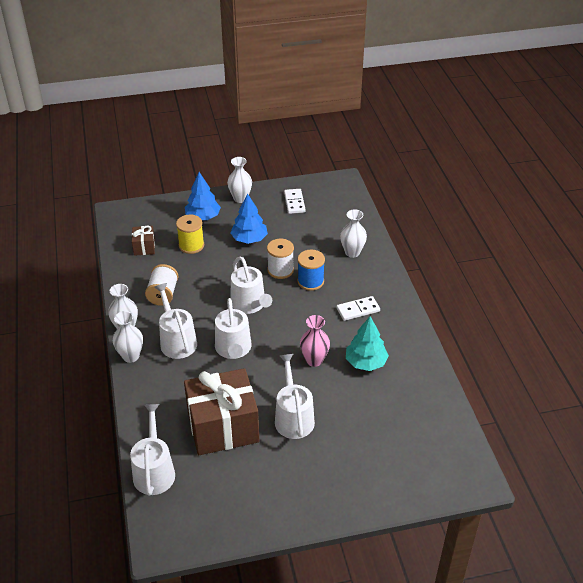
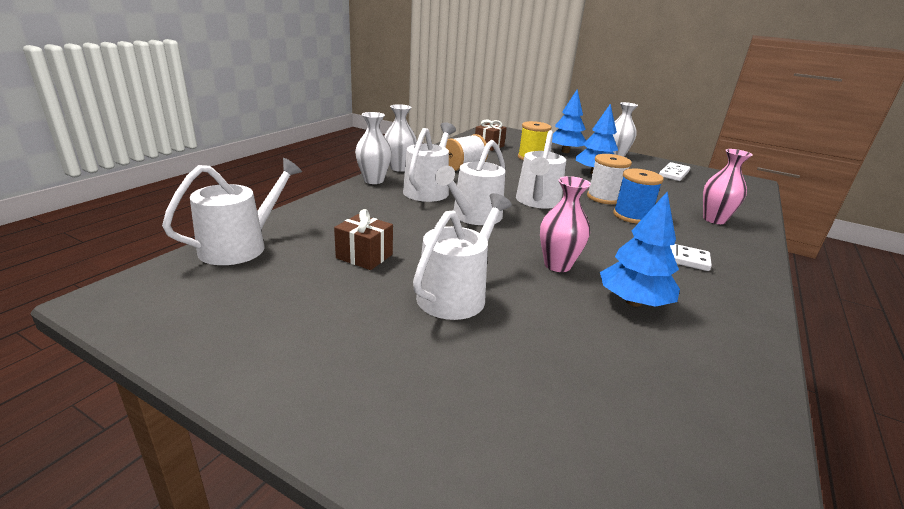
camera: 40 degrees right, 15 degrees down
brown gift [184,368,259,455] -> brown gift [334,209,393,270], size x0.45
white vase [340,209,367,258] -> pink vase [703,149,753,224]
turquoise tree [346,316,389,371] -> blue tree [600,192,680,307]

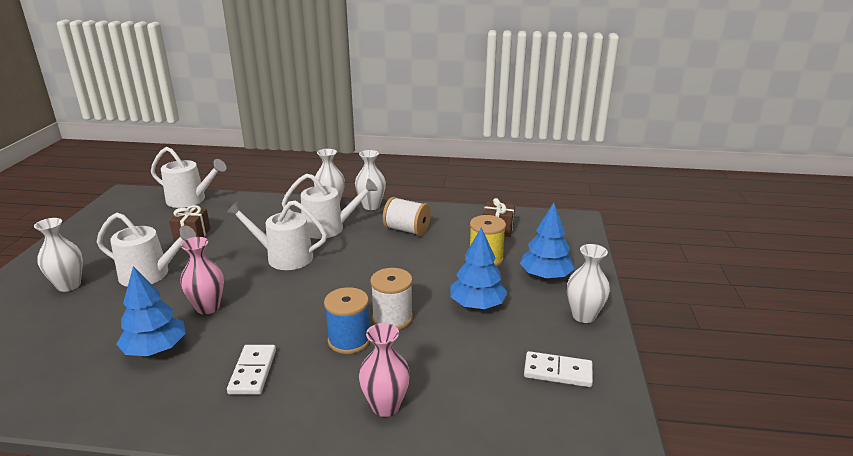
camera: 70 degrees right, 0 degrees up
white watering can [516,130,566,209] -> none
none -> white vase [34,218,83,292]

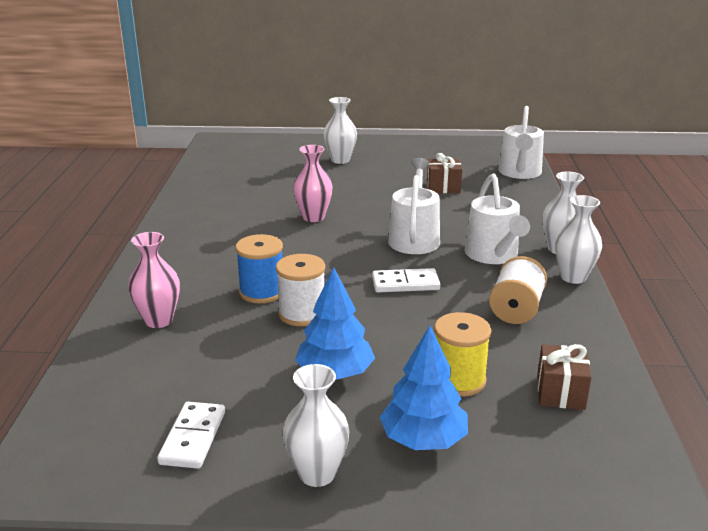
camera: 85 degrees right, 0 degrees up
white watering can [97,212,196,287] -> none
blue tree [117,266,186,356] -> none
white domino [227,345,276,395] -> white domino moved to [372,268,440,292]

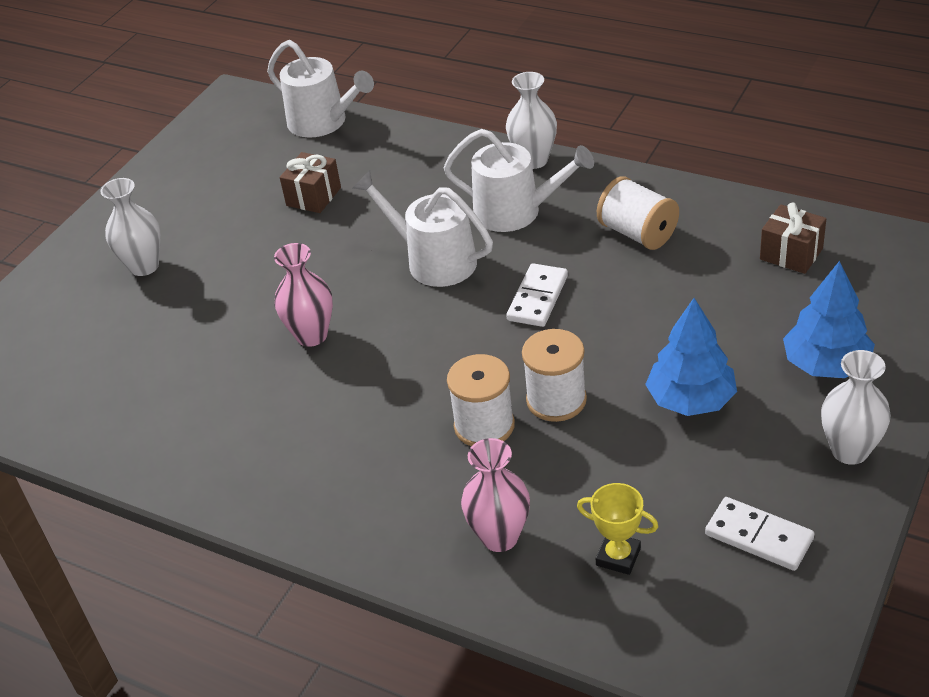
camera: 60 degrees left, 15 degrees up
blue spool [236,234,283,303] -> white spool [447,354,515,447]
yellow spool [434,312,492,397] -> none
white vase [555,195,602,284] -> none
none -> yellow trophy [577,483,659,575]

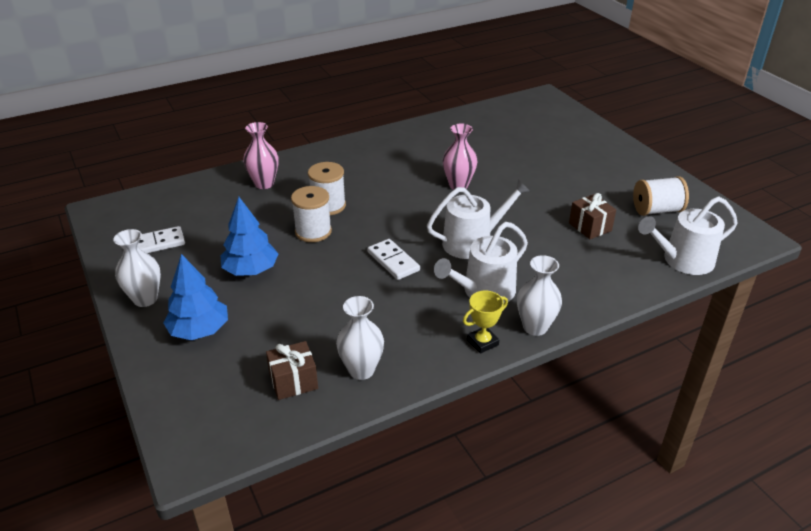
camera: 120 degrees right, 5 degrees down
white vase [100,178,161,276] -> white vase moved to [336,296,384,380]
yellow trophy [577,483,659,575] -> yellow trophy moved to [463,291,508,354]
white spool [597,176,679,250] -> white spool moved to [633,176,689,216]

